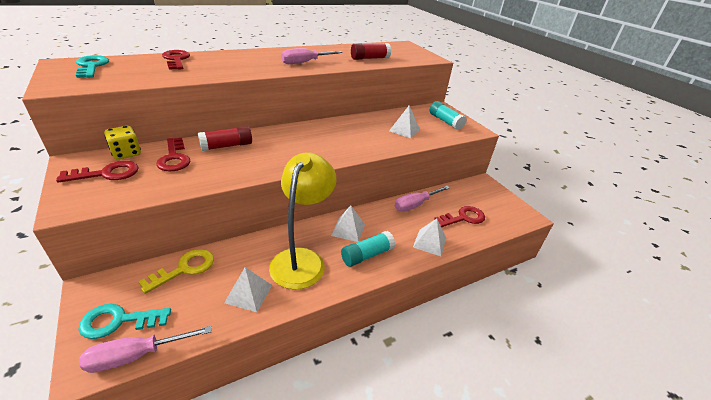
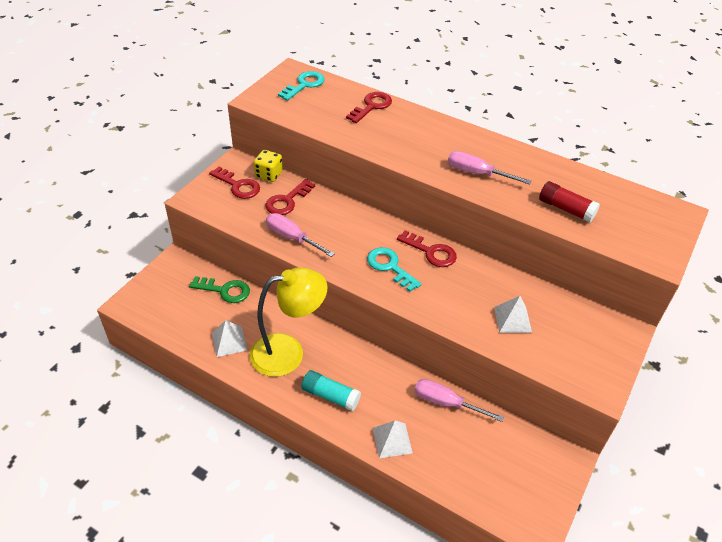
camera: 60 degrees right, 10 degrees up
turquoise key [79,304,171,339] -> turquoise key moved to [367,247,422,292]
pink screwdriver [79,326,212,373] -> pink screwdriver moved to [266,213,335,257]
yellow key [138,249,214,294] -> green key [189,276,250,303]
red glue stick [198,126,252,151] -> none
white pyramid [331,205,365,242] -> none
turquoise glue stick [430,101,467,130] -> none
red key [434,206,485,227] -> red key moved to [397,230,457,267]

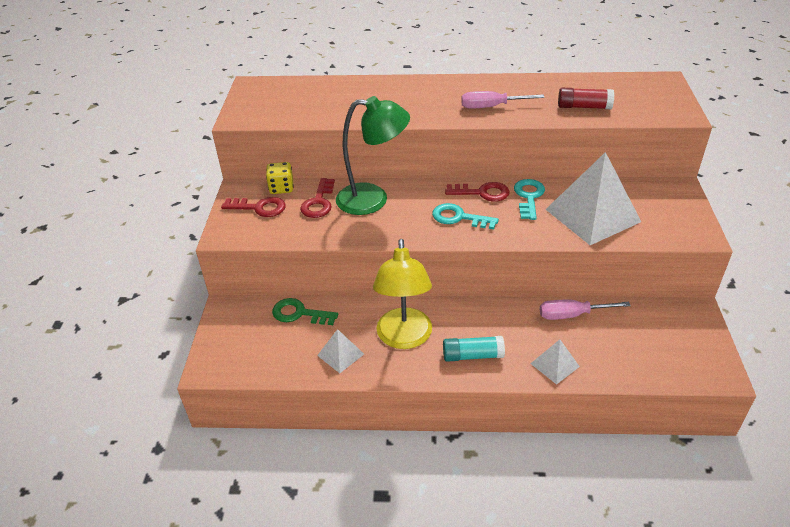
camera: 25 degrees left, 5 degrees down
green key [189,276,250,303] -> green key turned 150 degrees counterclockwise [272,298,338,325]
yellow lamp [250,267,328,377] -> yellow lamp turned 135 degrees clockwise [373,239,432,349]
pink screwdriver [266,213,335,257] -> none
turquoise key [278,71,325,101] -> turquoise key moved to [514,179,545,220]
red key [346,92,392,123] -> none
white pyramid [494,296,532,333] -> white pyramid [545,152,641,245], size x2.11
none -> green lamp [336,96,410,215]

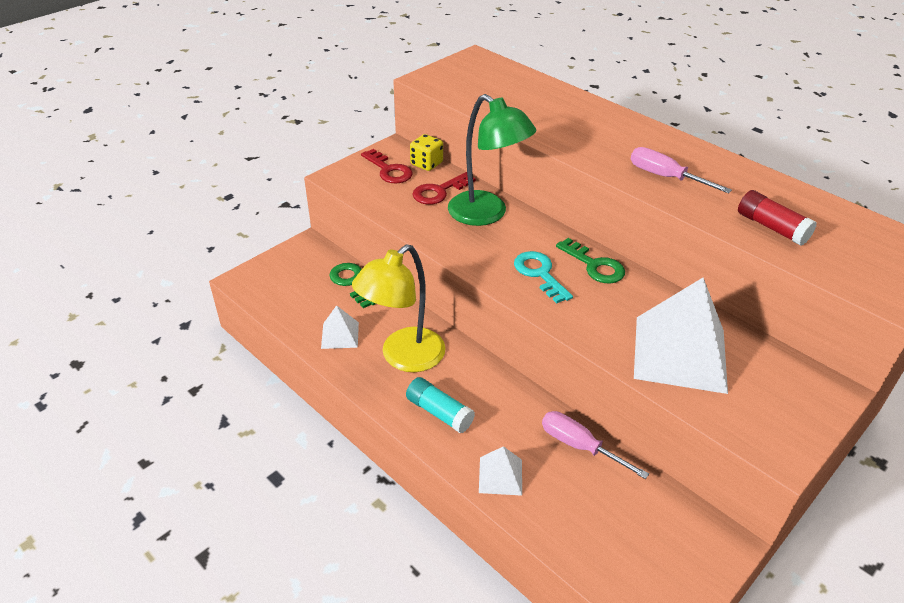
camera: 40 degrees right, 0 degrees up
red key [445,182,510,202] -> green key [556,238,625,283]
turquoise key [514,179,545,220] -> none

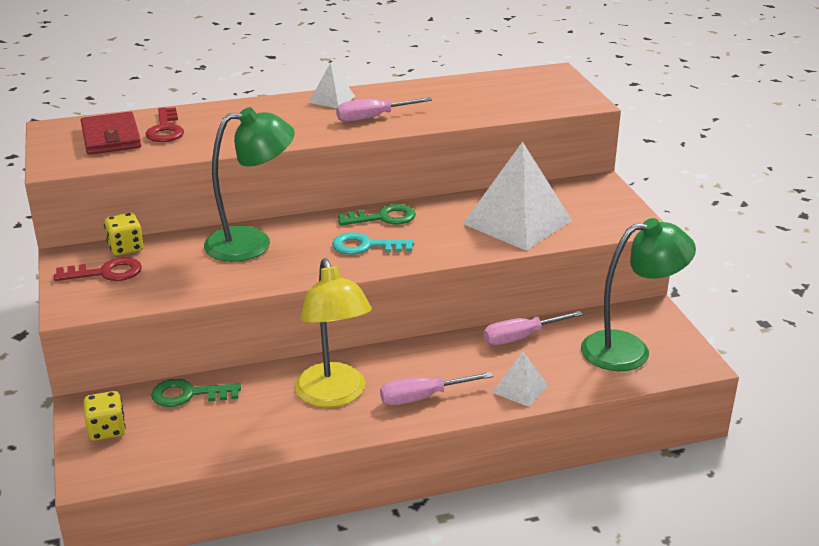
camera: 60 degrees left, 10 degrees down
white pyramid [321,305,359,349] -> white pyramid moved to [309,63,355,108]
turquoise glue stick [406,377,475,433] -> pink screwdriver [380,372,493,405]
red key [412,172,476,205] -> red key moved to [146,107,184,142]
red glue stick [738,190,817,246] -> none
none -> red wallet [81,112,141,155]
none -> yellow dice [84,391,126,441]
none -> green lamp [581,218,696,371]

